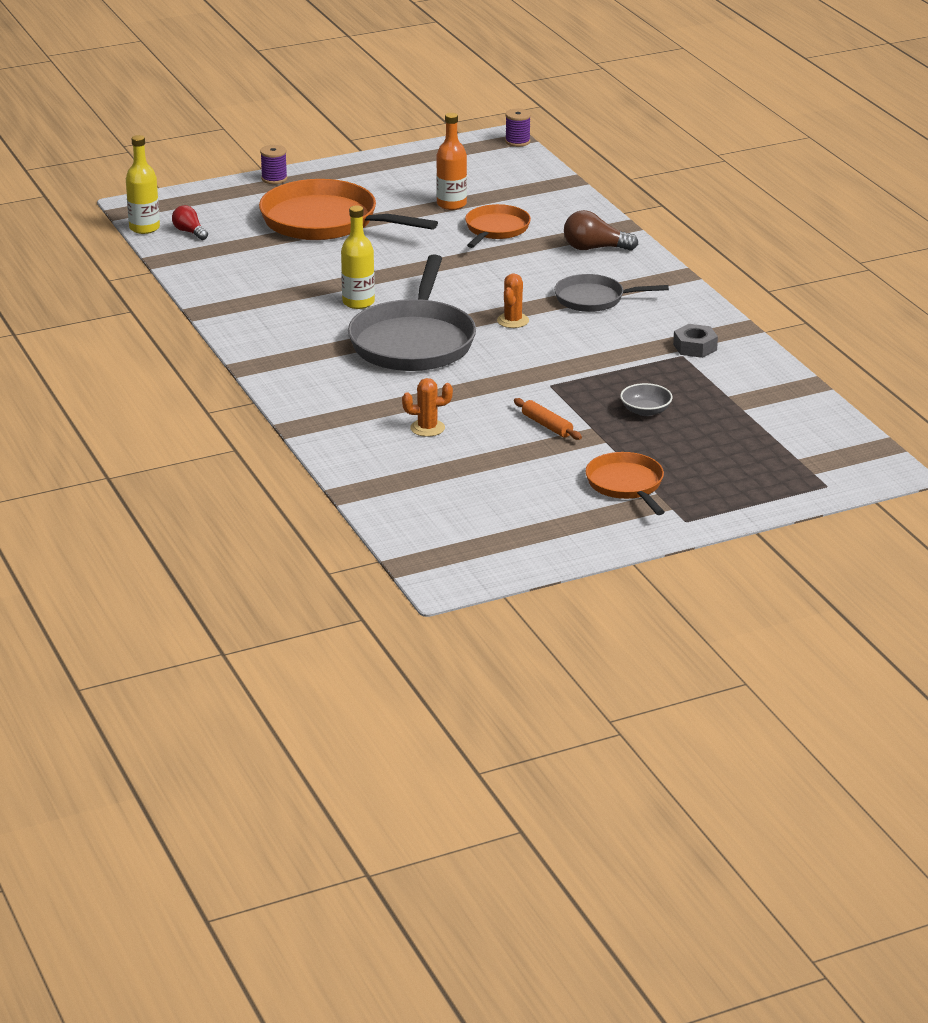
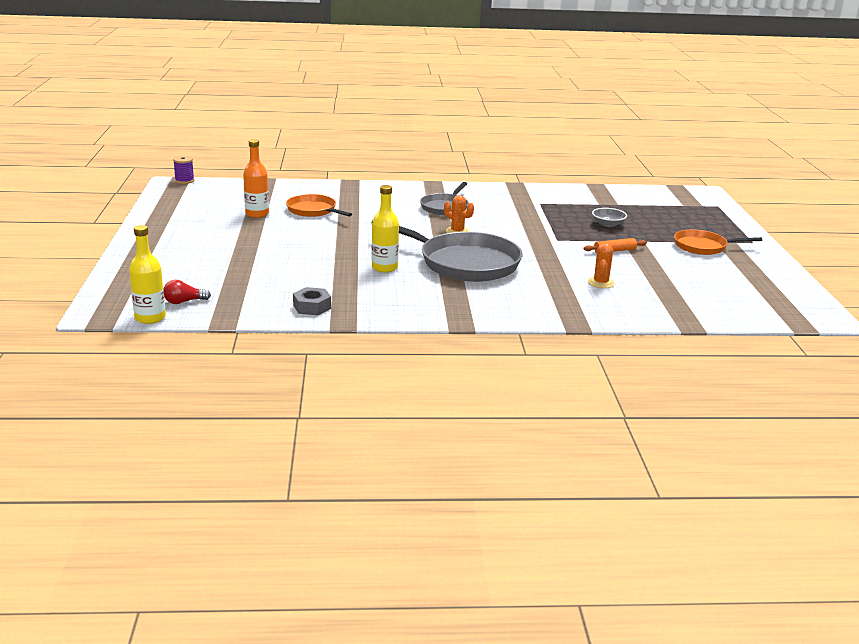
camera: 70 degrees left, 5 degrees down
orange pan [259,179,438,240] -> none
purple spool [260,145,287,184] -> none
brown light bulb [564,210,638,251] -> none
grey nut [673,324,718,358] -> grey nut moved to [293,287,331,315]

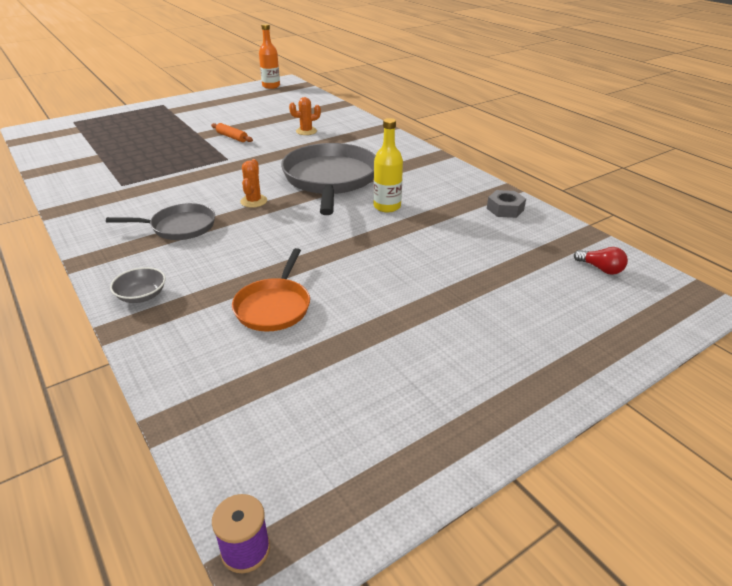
camera: 120 degrees left, 10 degrees up
yellow bottle [129,225,166,324] -> none
orange bottle [243,139,269,218] -> orange bottle moved to [259,24,280,89]
grey bowl [592,208,627,227] -> grey bowl moved to [110,267,166,303]
orange pan [674,229,762,255] -> none

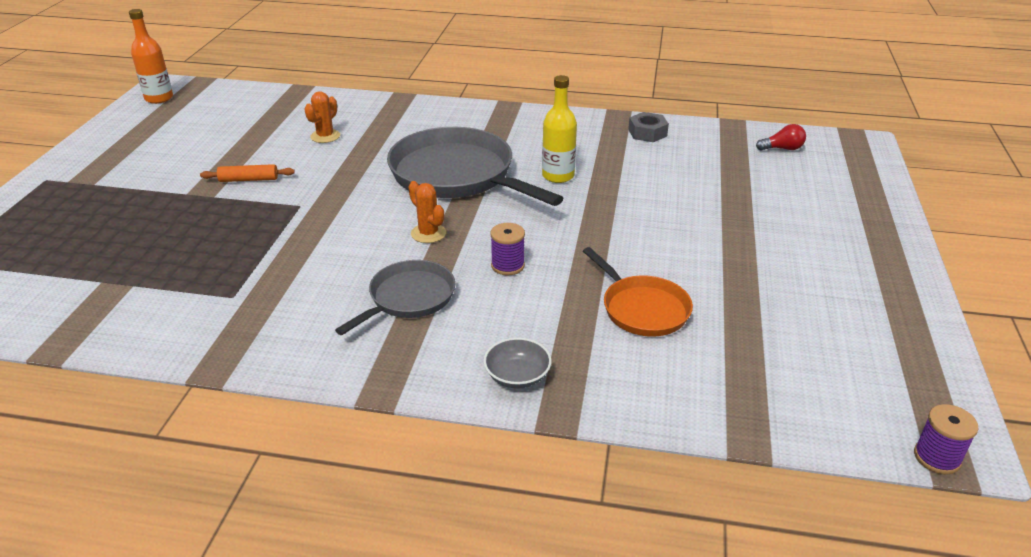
camera: 45 degrees left, 0 degrees up
none -> purple spool [490,223,525,276]

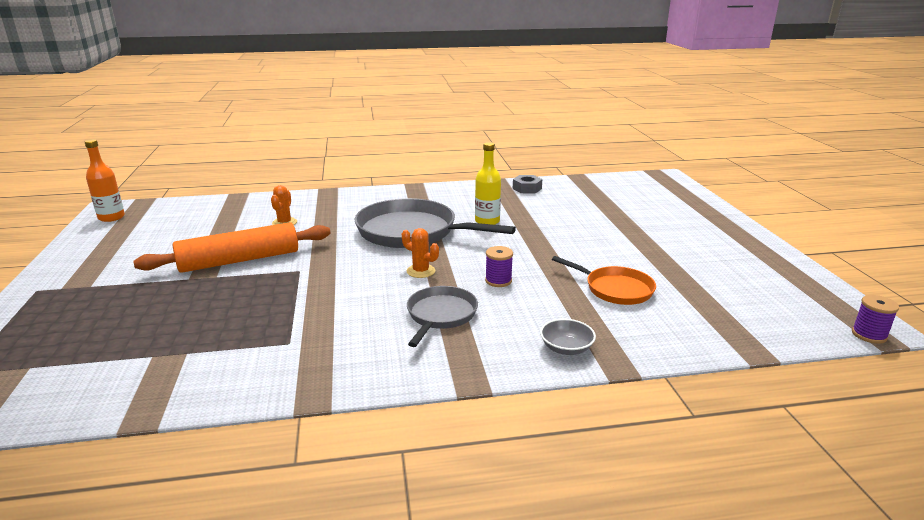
camera: 20 degrees left, 10 degrees down
orange rolling pin [200,164,295,182] -> orange rolling pin [133,222,330,273], size x2.31
red light bulb [756,124,806,151] -> none

